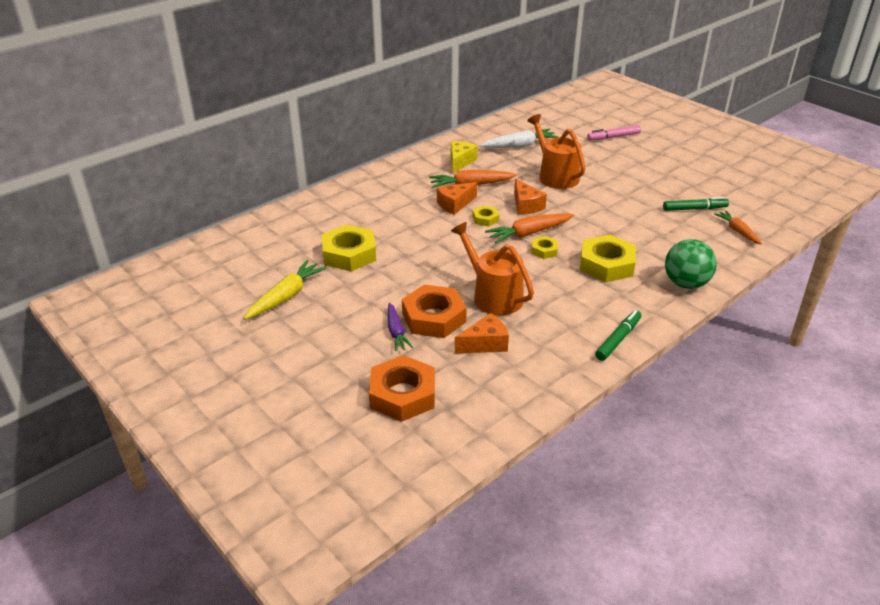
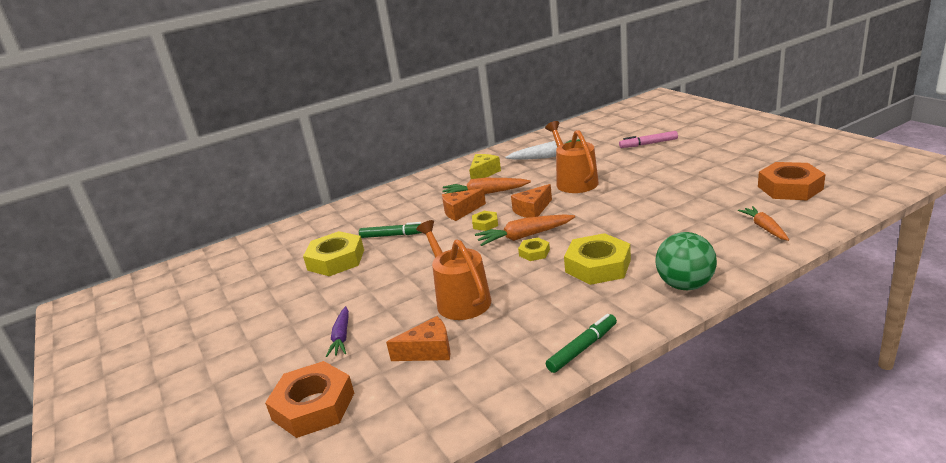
camera: 15 degrees right, 10 degrees down
yellow carrot [244,260,326,319] -> none
orange nut [402,285,467,338] -> orange nut moved to [758,162,826,200]
orange cheese [514,179,547,215] -> orange cheese turned 60 degrees clockwise [511,184,552,218]
green marker [663,197,729,211] -> green marker moved to [359,222,421,238]

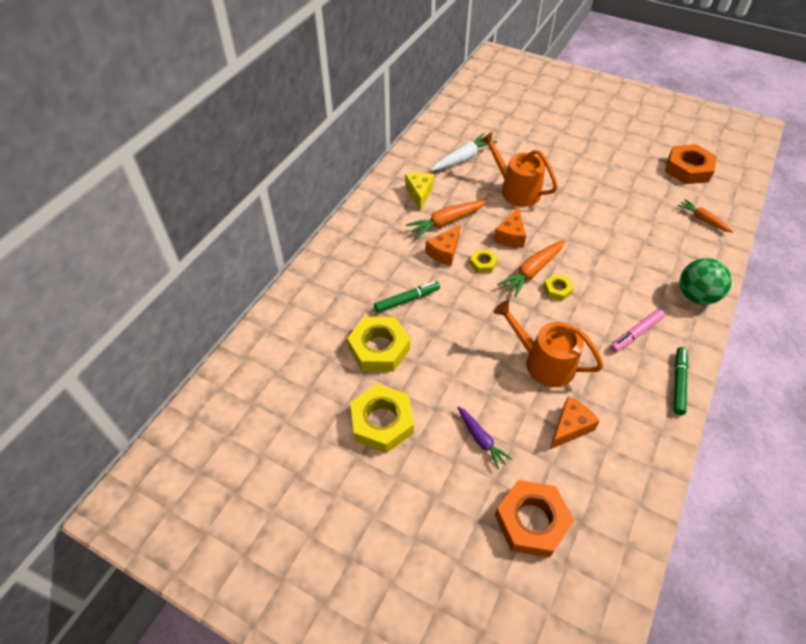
camera: 35 degrees left, 25 degrees up
yellow nut [564,233,631,285] -> yellow nut moved to [350,384,414,453]
pink marker [619,131,678,148] -> pink marker moved to [610,309,665,353]

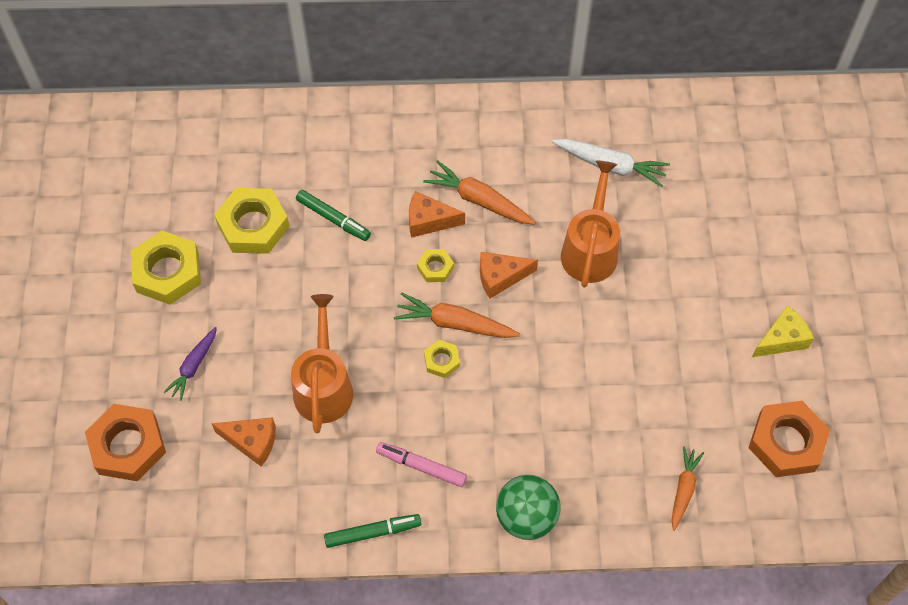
camera: 60 degrees right, 10 degrees up
yellow cheese [405,173,434,211] -> yellow cheese moved to [752,305,814,357]

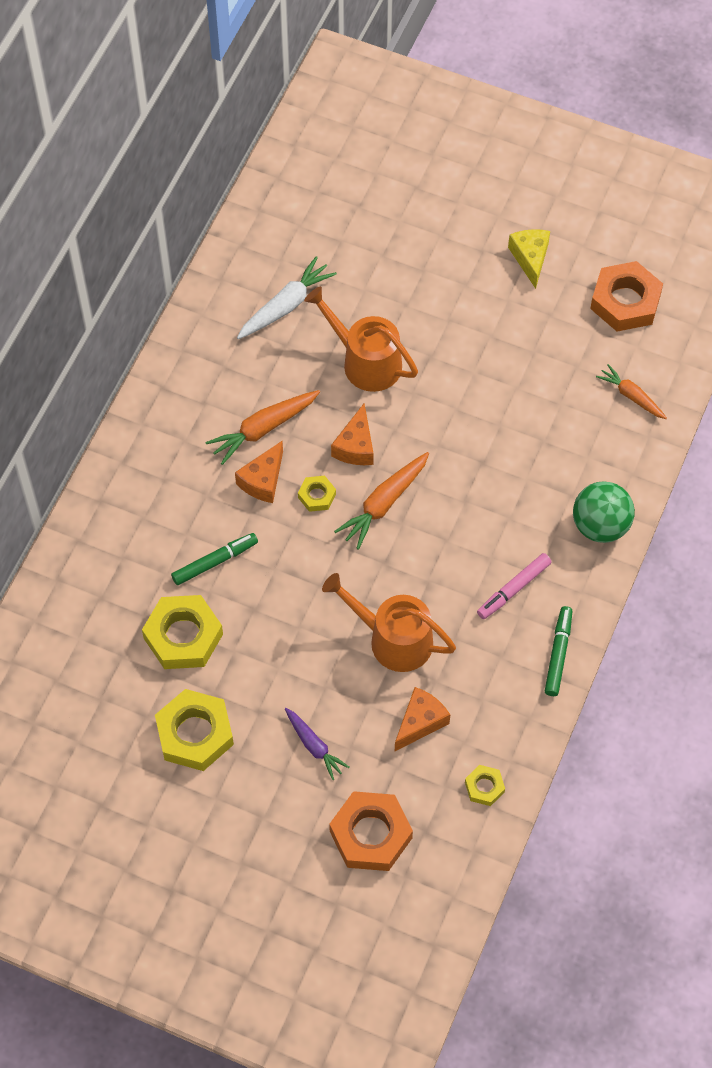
camera: 65 degrees left, 0 degrees up
yellow nut [424,340,460,378] -> yellow nut moved to [465,765,505,806]

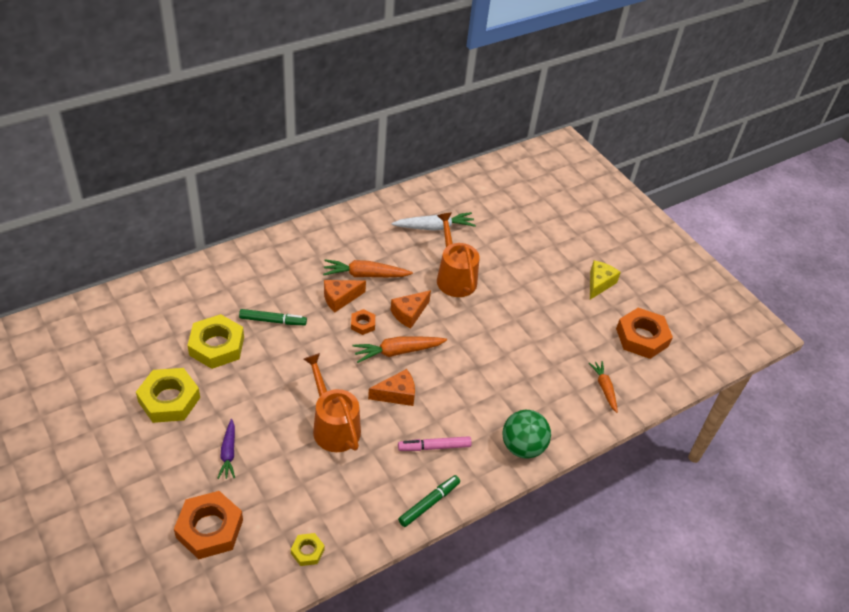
camera: 30 degrees right, 15 degrees down
yellow nut [298,476,336,512] -> orange nut [351,309,375,335]
orange cheese [395,687,450,751] -> orange cheese moved to [368,369,415,406]

